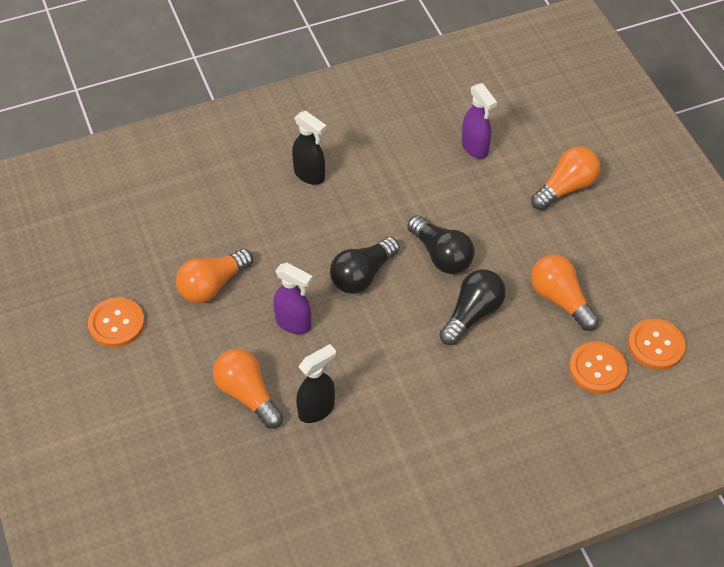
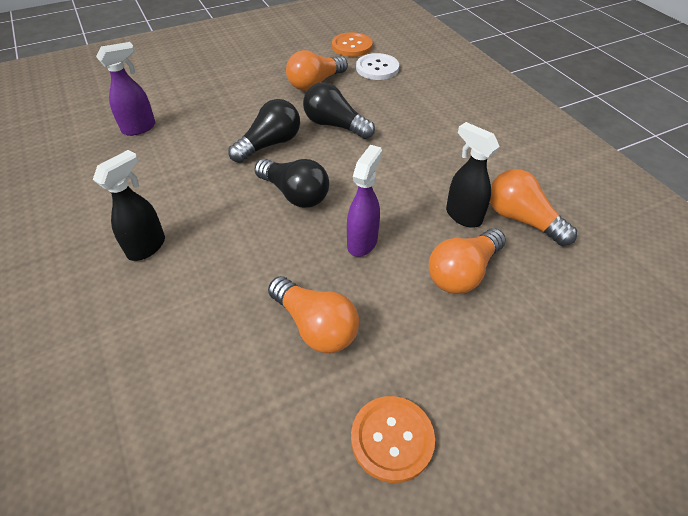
camera: 95 degrees left, 5 degrees down
orange light bulb [531,146,601,210] -> orange light bulb moved to [490,169,577,246]
orange button [569,342,627,394] -> white button [356,53,399,80]

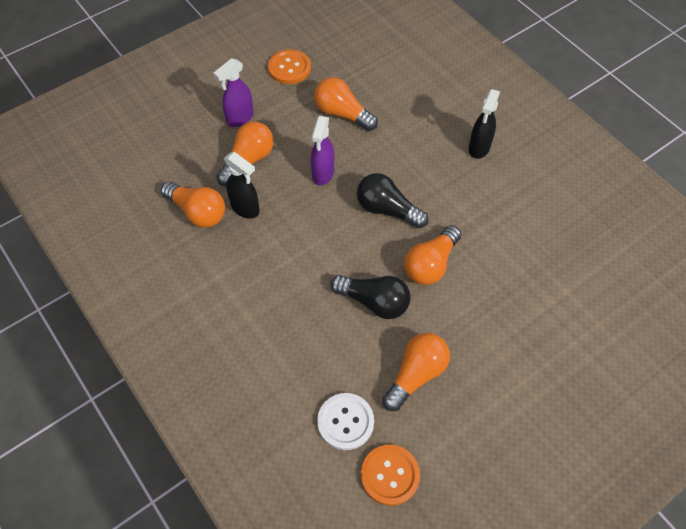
camera: 170 degrees right, 10 degrees up
purple spray bottle [96,42,156,136] -> purple spray bottle moved to [213,58,254,127]
black light bulb [228,99,300,163] -> orange light bulb [404,225,461,285]

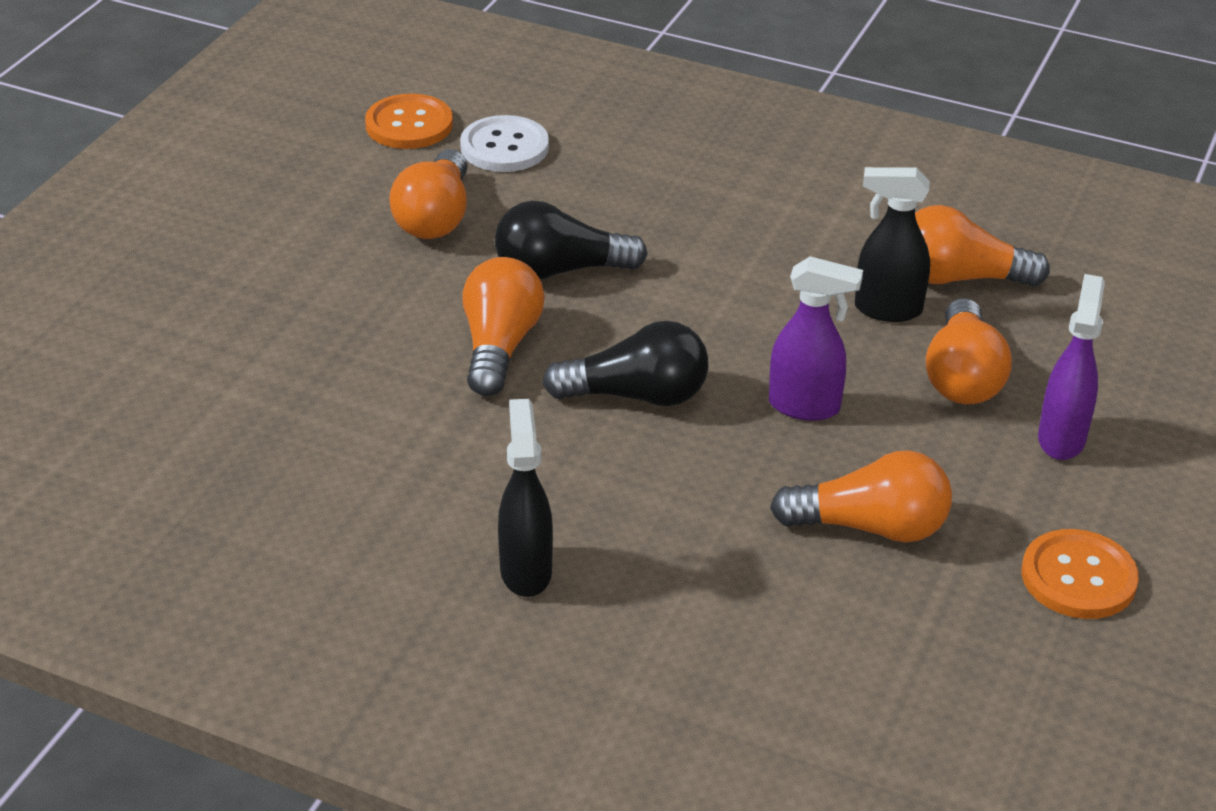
camera: 150 degrees right, 20 degrees down
purple spray bottle [311,116,334,186] -> purple spray bottle turned 120 degrees clockwise [769,256,863,421]

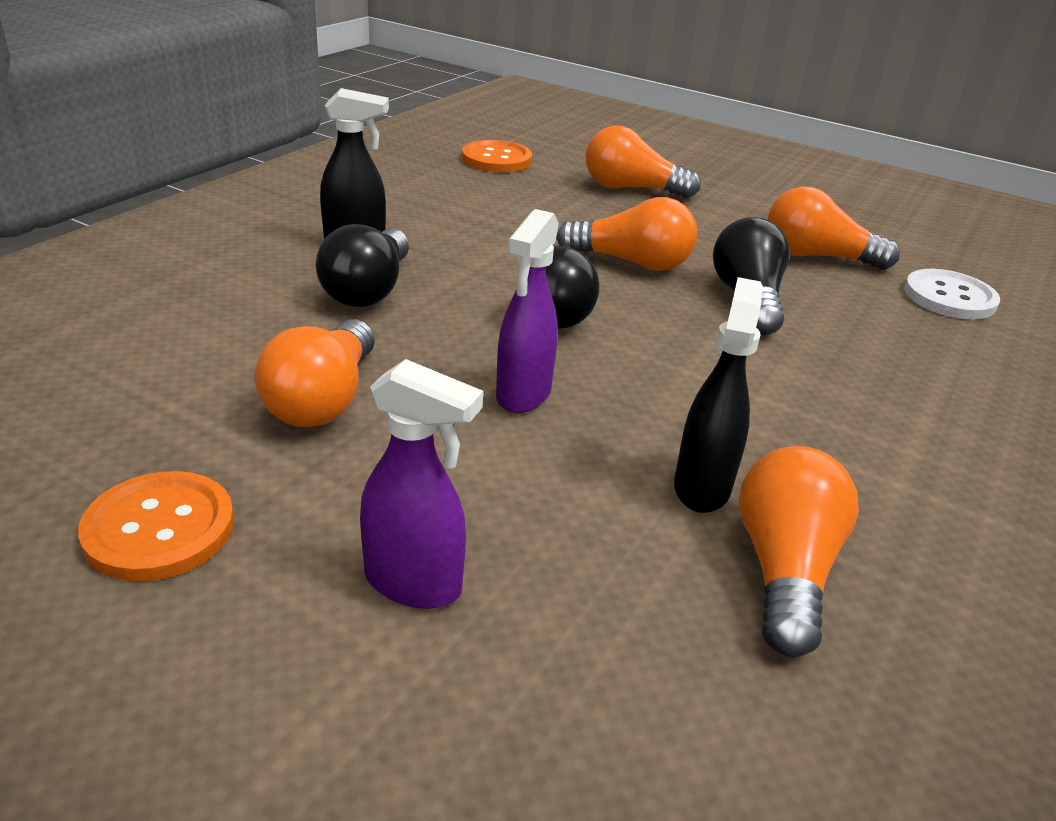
camera: 95 degrees right, 5 degrees down
orange button [365,94,453,149] -> orange button moved to [462,140,532,172]
orange light bulb [926,298,1012,404] -> orange light bulb moved to [586,126,700,198]
none -> black light bulb [316,224,409,307]

